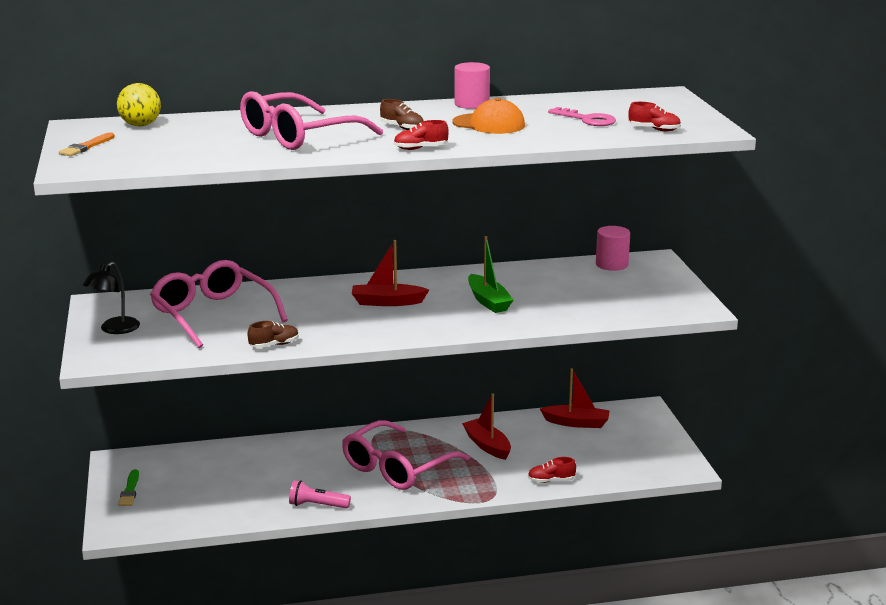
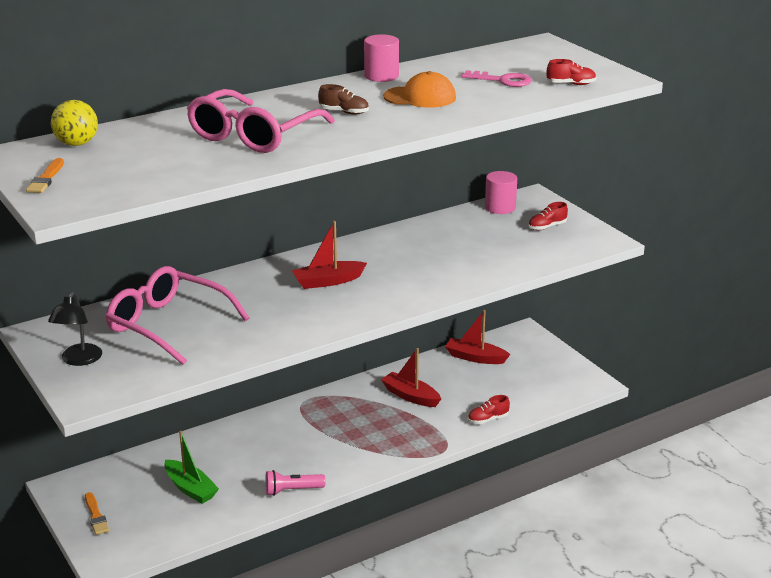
camera: 20 degrees left, 5 degrees up
green brush [118,469,139,506] -> orange brush [85,492,110,535]
brown shoe [247,321,299,348] -> none
pink glasses [342,420,469,490] -> none
red shoe [393,120,449,150] -> red shoe moved to [528,202,568,230]
green boat [468,236,514,313] -> green boat moved to [164,431,219,504]
red boat [540,368,610,428] -> red boat turned 150 degrees counterclockwise [445,310,510,364]

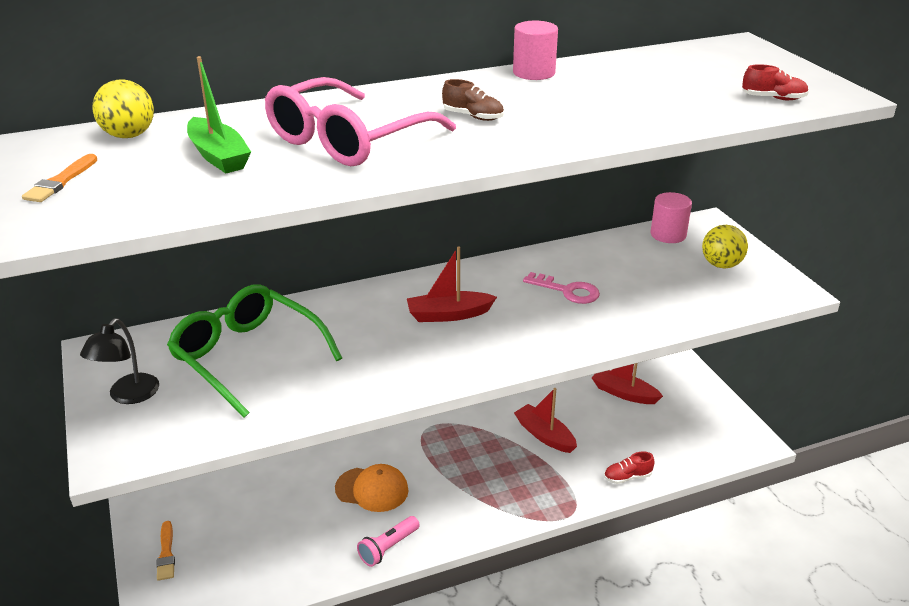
camera: 10 degrees right, 5 degrees up
pink glasses [105,266,249,365] -> green glasses [167,284,342,418]
green boat [164,431,219,504] -> green boat moved to [187,56,251,173]
pink flashlight [265,470,325,496] -> pink flashlight turned 45 degrees counterclockwise [357,516,420,567]
orange cap [383,71,456,108] -> orange cap moved to [335,464,409,512]
pink key [462,70,532,87] -> pink key moved to [523,272,600,304]
red shoe [528,202,568,230] -> yellow ball [702,225,748,268]

